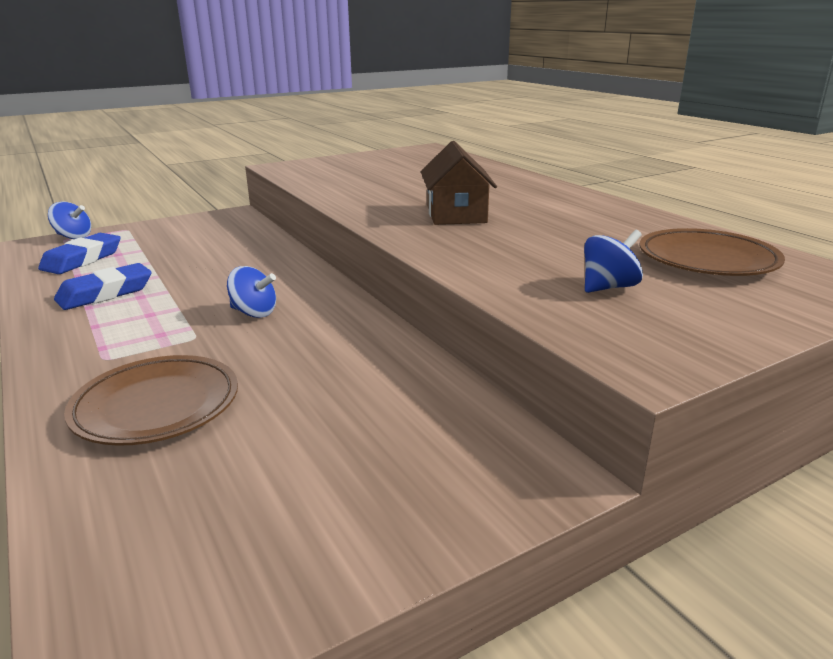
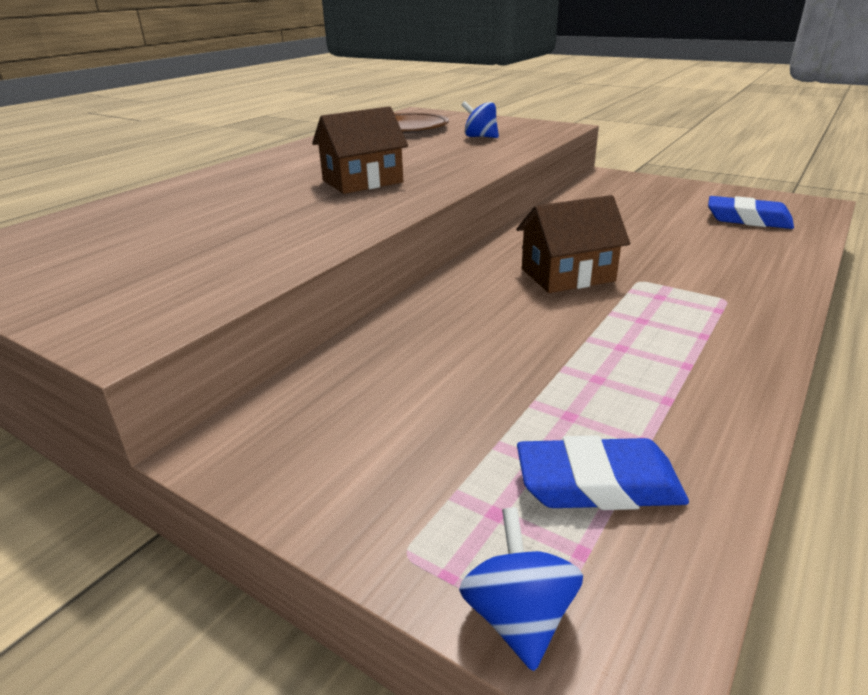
camera: 115 degrees left, 5 degrees up
blue eraser [54,263,152,310] -> blue eraser moved to [708,196,794,229]
brown plate [64,355,238,446] -> none
blue spinning top [227,266,276,318] -> brown house [517,195,630,293]

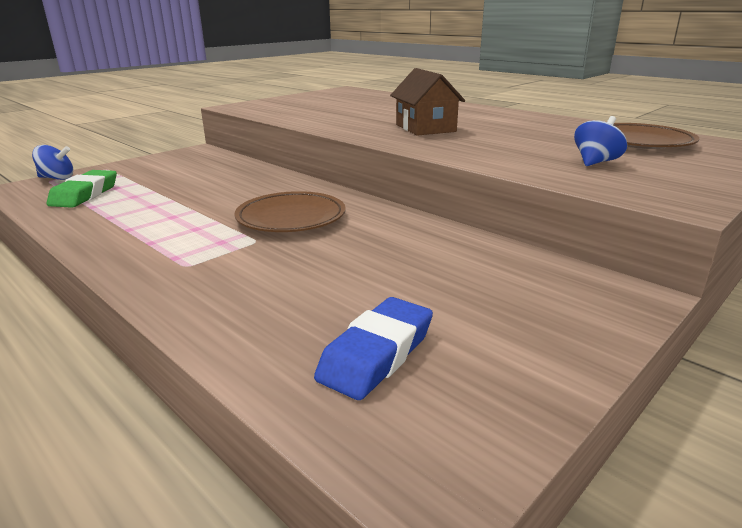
camera: 100 degrees right, 5 degrees down
brown house [517,195,630,293] -> brown plate [234,191,346,232]
blue eraser [517,435,689,510] -> green eraser [47,170,117,208]

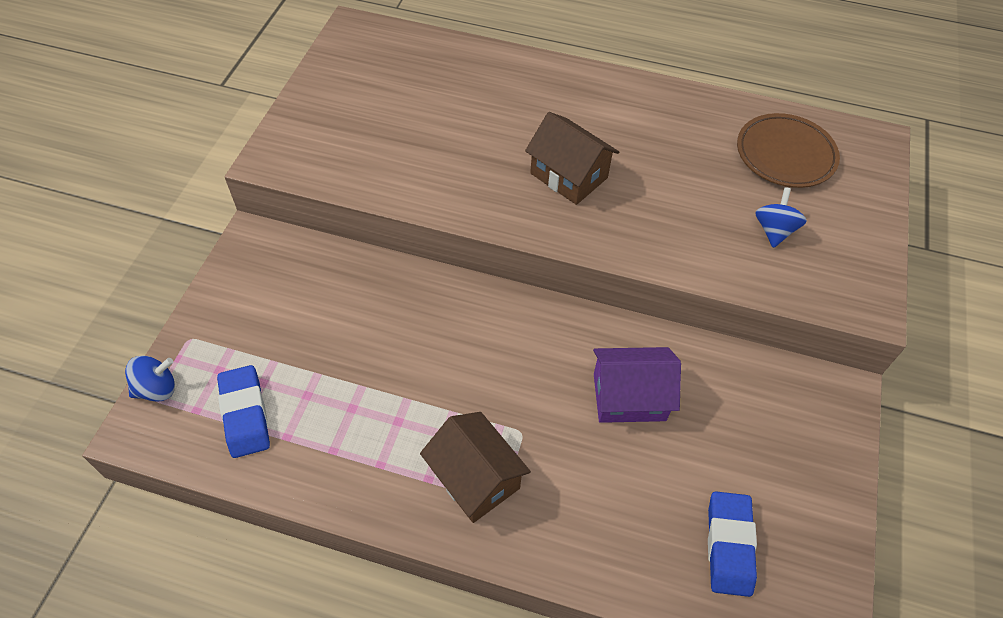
camera: 30 degrees left, 30 degrees up
green eraser [47,170,117,208] -> blue eraser [217,365,270,458]
brown plate [234,191,346,232] -> none
none -> brown house [420,412,531,523]
none -> purple house [593,347,681,423]

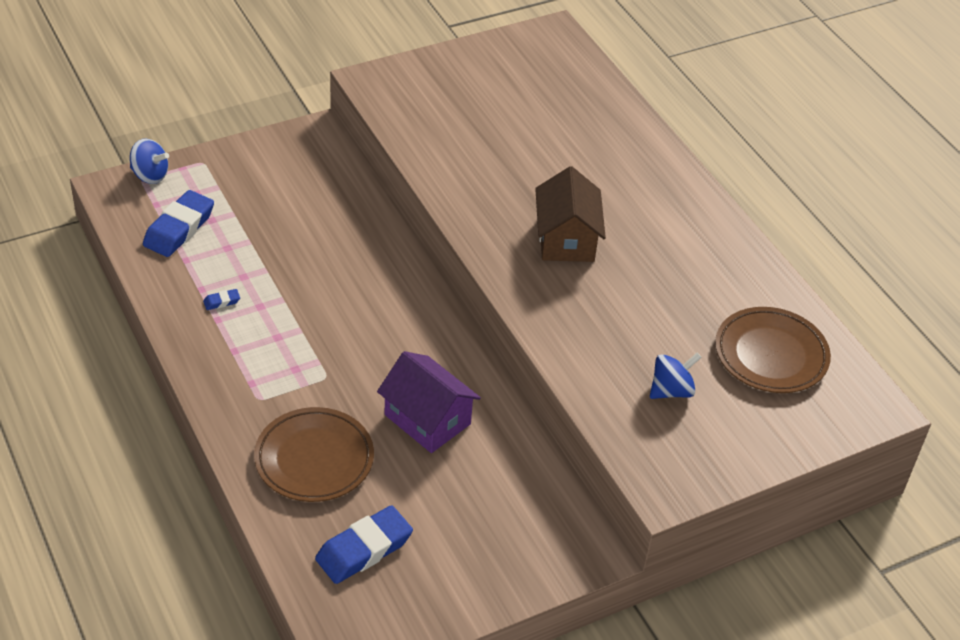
camera: 45 degrees right, 10 degrees down
brown house [420,412,531,523] -> none
none -> blue eraser [203,289,240,310]
none -> brown plate [254,407,374,502]

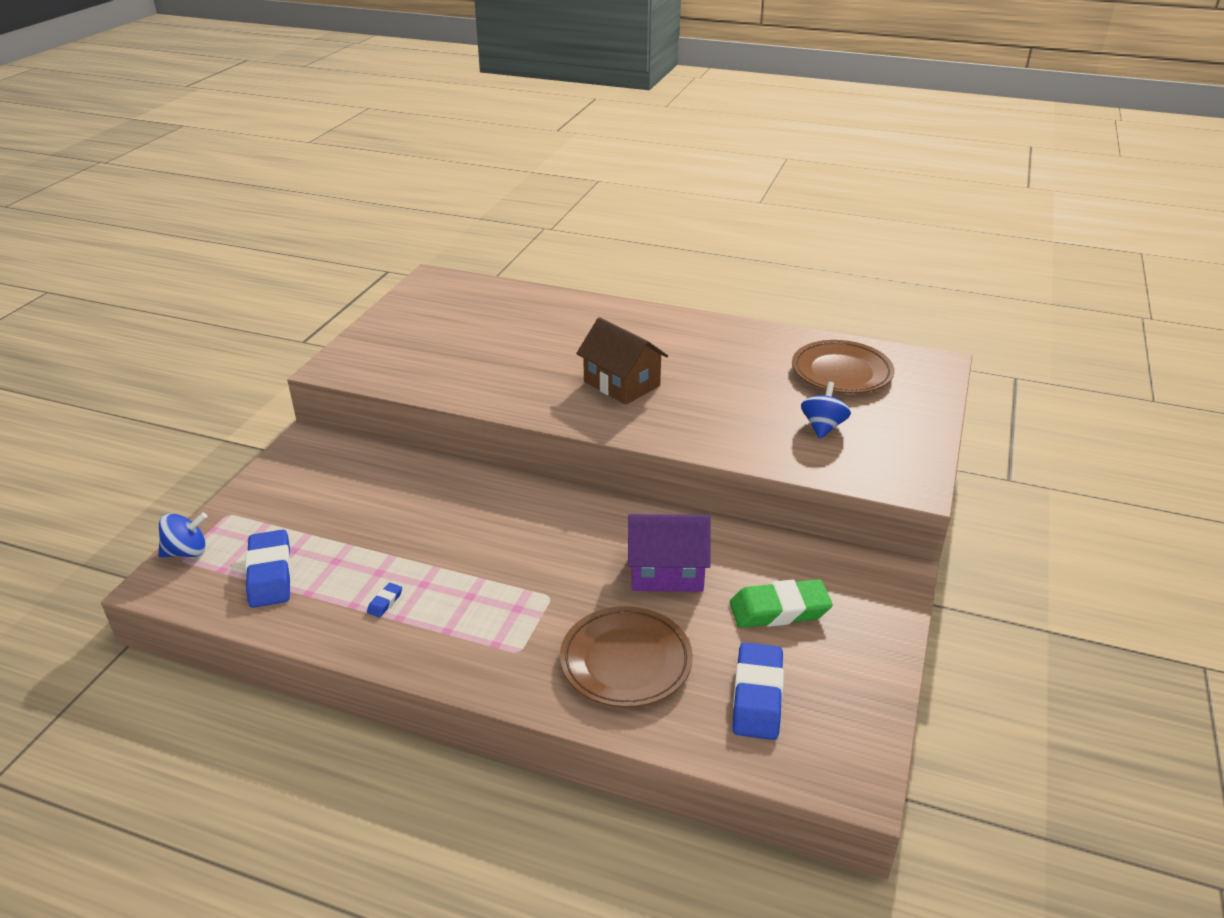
camera: 40 degrees left, 10 degrees down
none -> green eraser [730,579,833,628]

